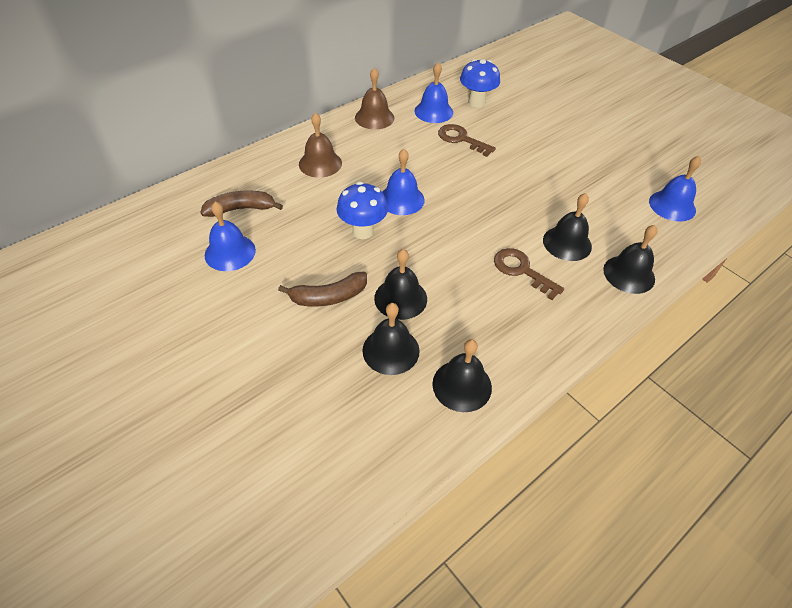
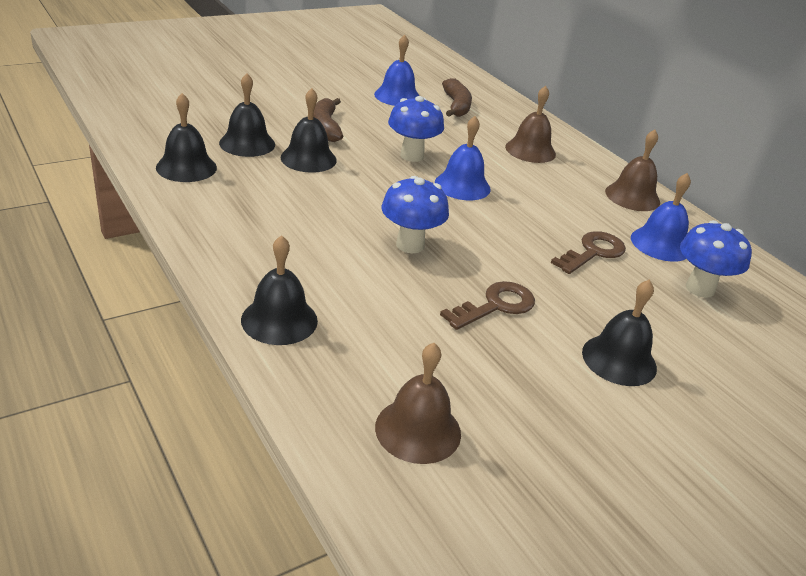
camera: 95 degrees right, 15 degrees down
brown key [494,248,564,300] -> brown key moved to [440,281,535,330]
black bell [543,193,592,261] -> black bell moved to [582,280,657,386]
blue bell [649,156,701,222] -> brown bell [375,343,461,464]
none -> blue mushroom [381,176,449,253]

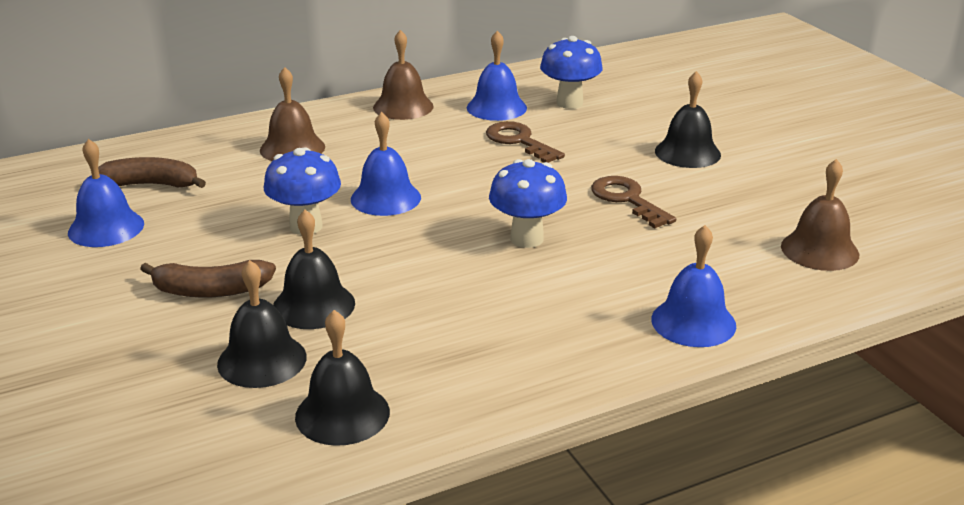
camera: 80 degrees left, 5 degrees down
black bell [241,235,318,345] -> blue bell [651,225,736,347]

